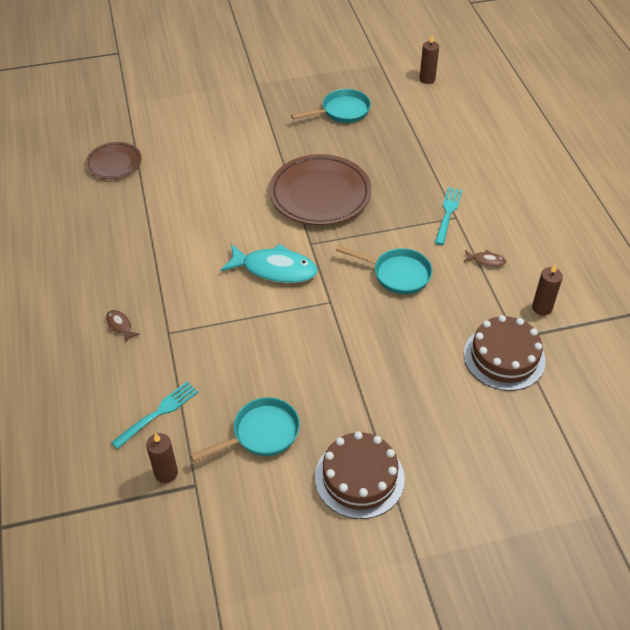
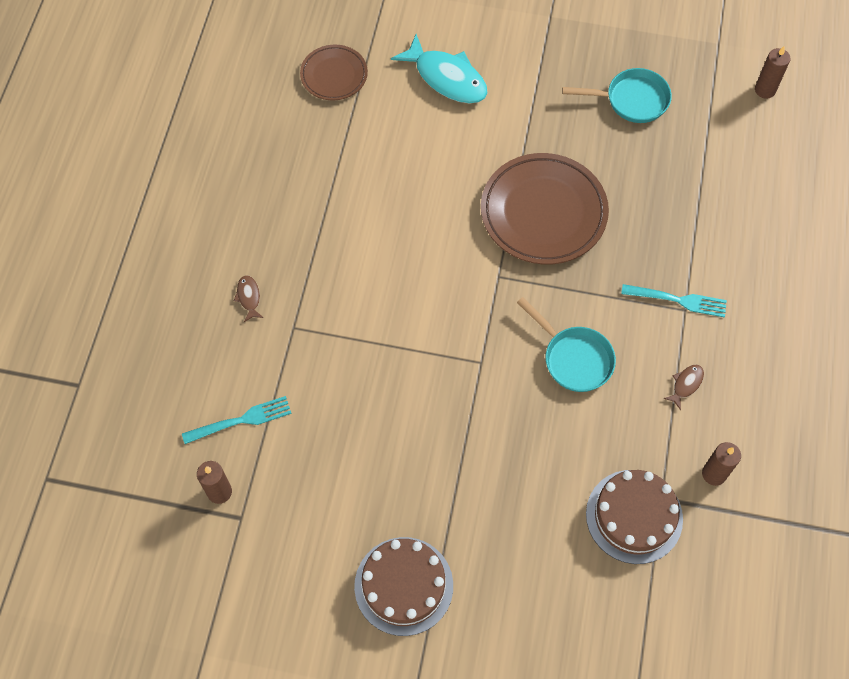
camera: 25 degrees right, 15 degrees up
turquoise pan [190,397,300,462] -> none
turquoise fish [221,244,318,283] -> turquoise fish moved to [391,34,488,103]
turquoise fork [435,187,462,245] -> turquoise fork turned 60 degrees clockwise [621,284,727,317]
brown fish [464,250,506,267] -> brown fish turned 90 degrees counterclockwise [663,365,704,410]

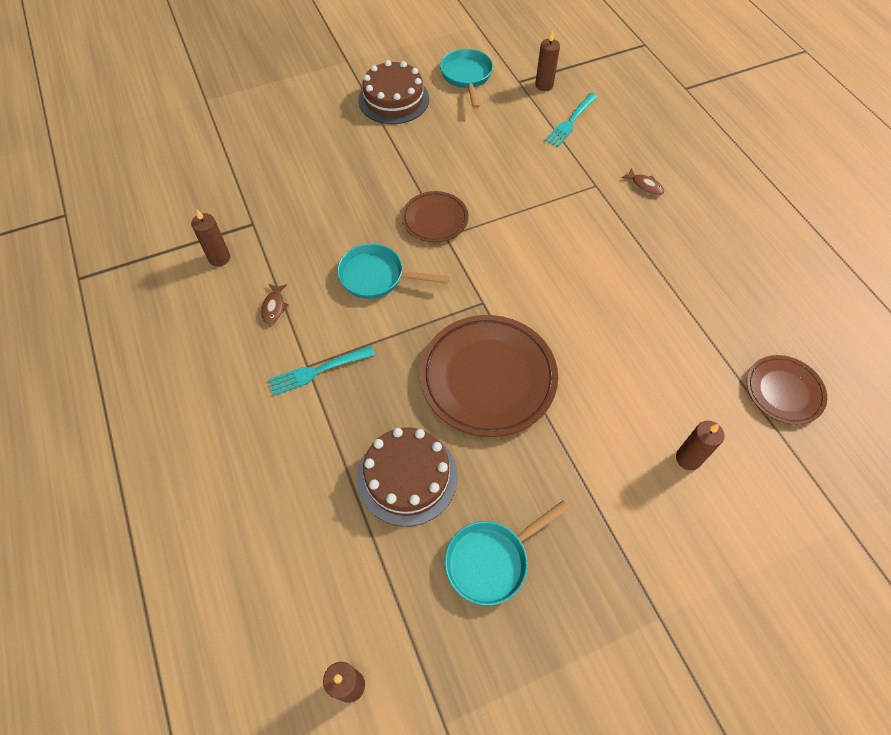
camera: 145 degrees right, 5 degrees down
turquoise fish [391,34,488,103] -> brown candle [676,421,725,470]
brown cake [586,470,683,564] -> brown cake moved to [357,427,458,527]
none -> brown plate [402,191,468,242]
none -> turquoise pan [440,49,493,108]

